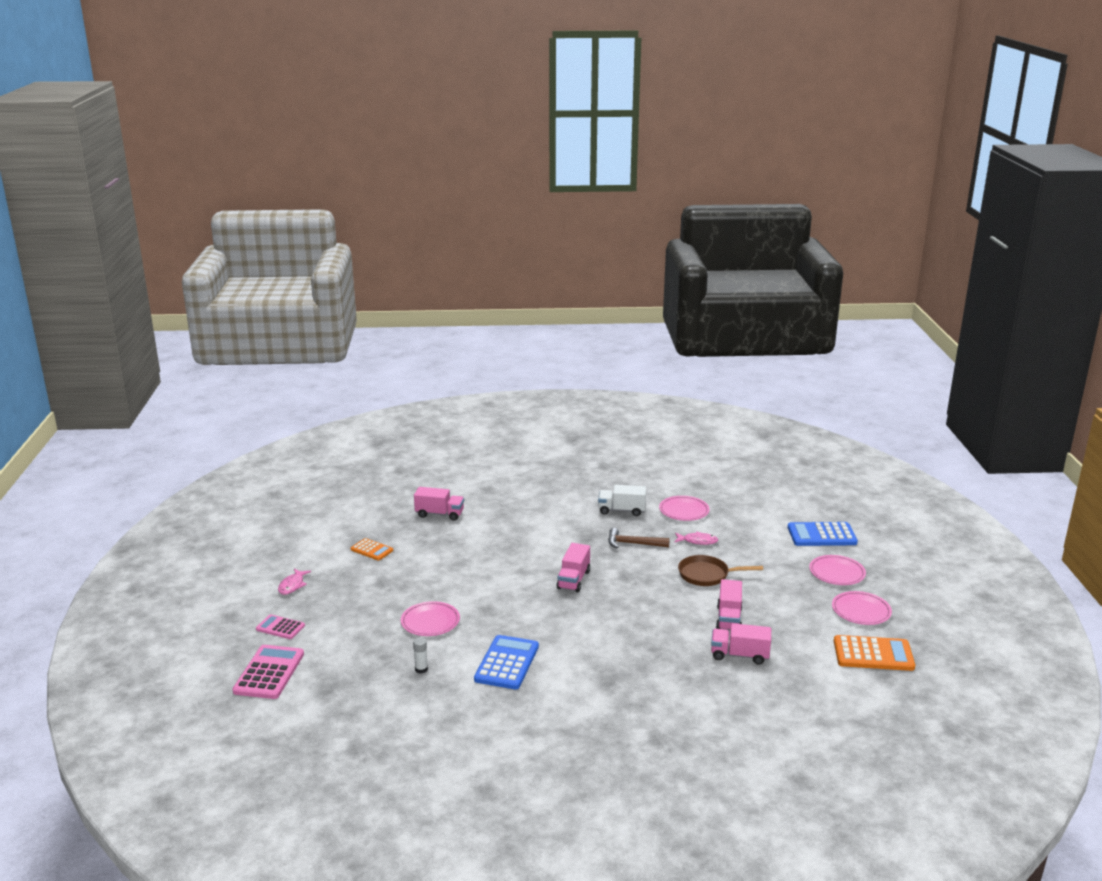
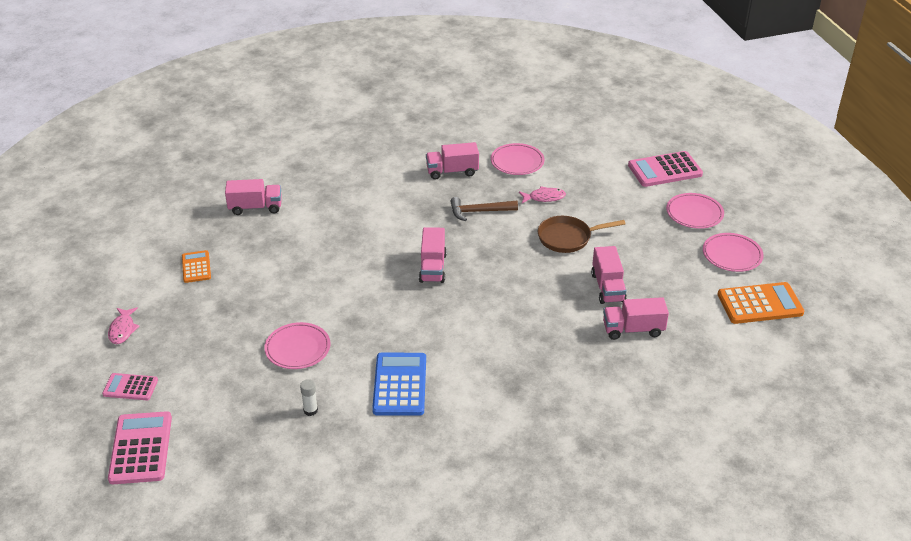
camera: 15 degrees left, 15 degrees up
orange calculator [351,538,393,560] -> orange calculator turned 120 degrees counterclockwise [182,250,211,283]
white truck [598,485,646,516] -> pink truck [426,142,479,180]
blue calculator [788,522,858,546] -> pink calculator [628,151,703,187]

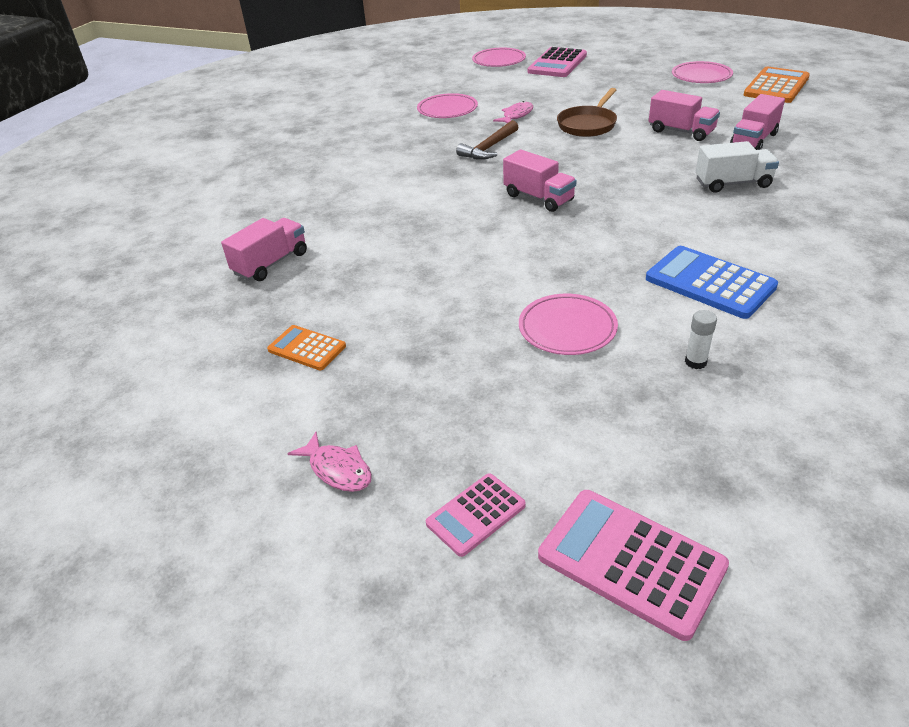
camera: 45 degrees left, 0 degrees up
pink truck [426,142,479,180] -> none
pink plate [666,193,724,229] -> pink plate moved to [472,48,526,67]
none -> white truck [696,141,779,193]

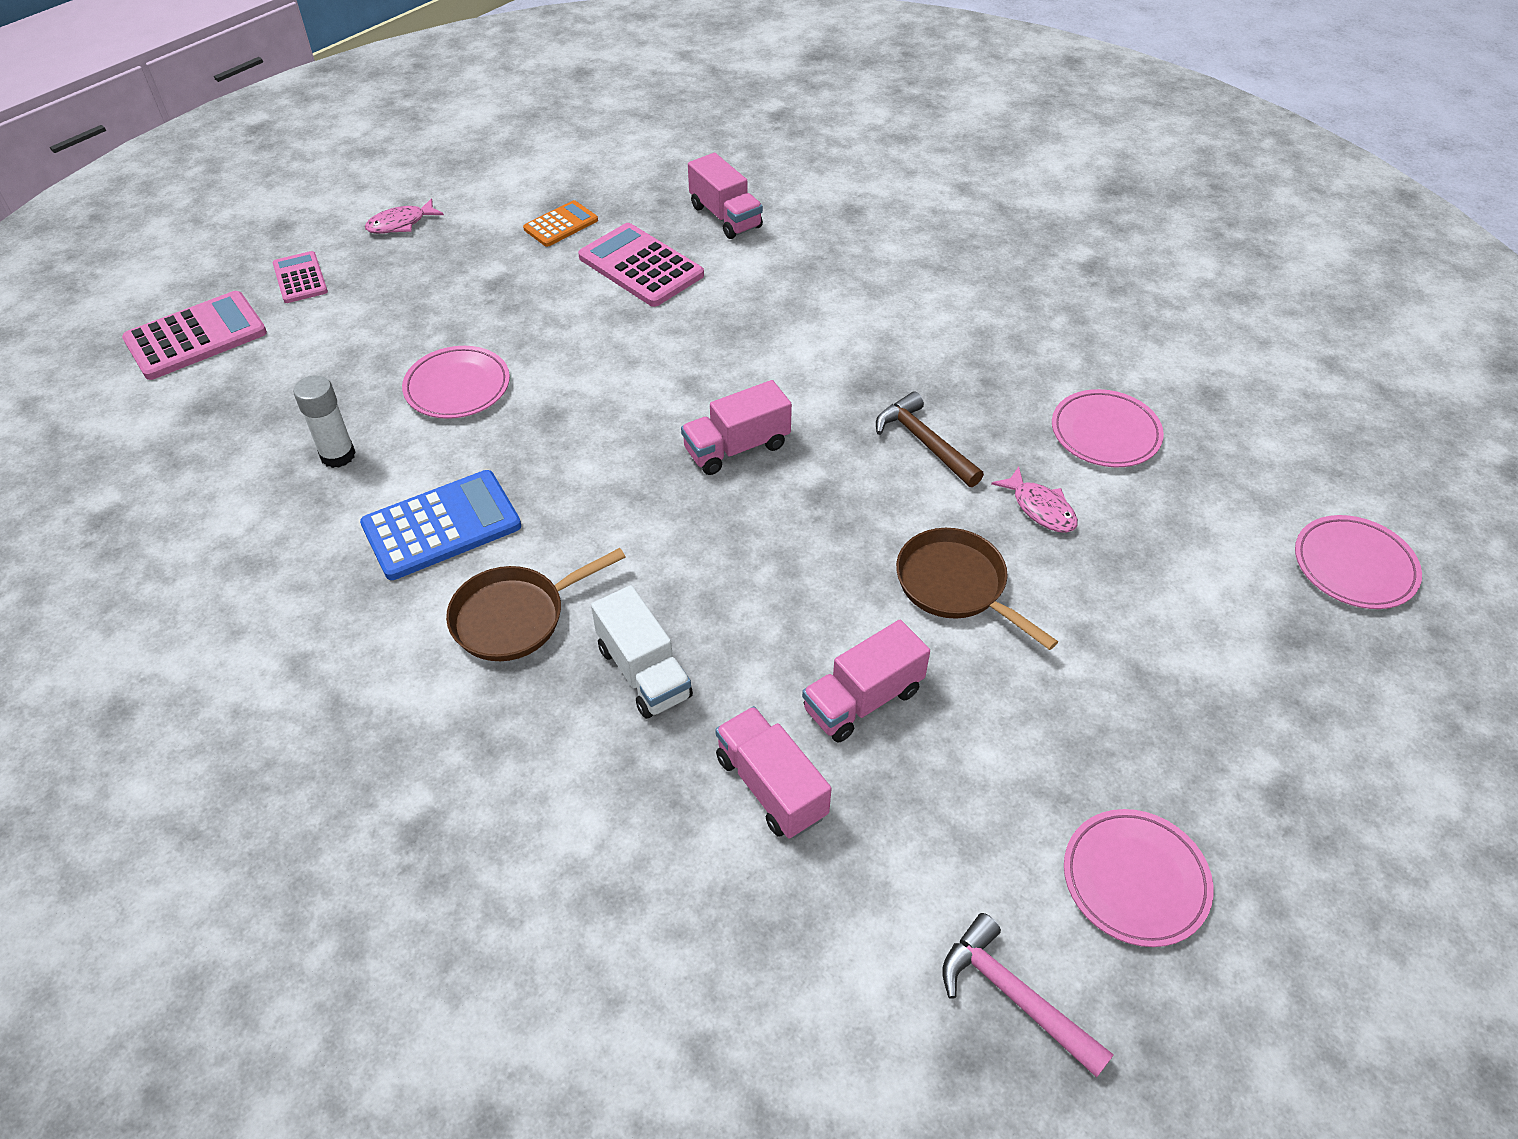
camera: 105 degrees right, 10 degrees up
pink calculator [528,47,587,77] -> pink calculator moved to [578,223,704,307]
white glue stick [685,310,717,369] -> white glue stick [294,375,356,468], size x1.50
white truck [696,141,779,193] -> white truck turned 45 degrees counterclockwise [591,585,693,719]
orange calculator [744,67,810,103] -> pink hammer [942,913,1114,1078]
none -> brown pan [446,548,626,661]

